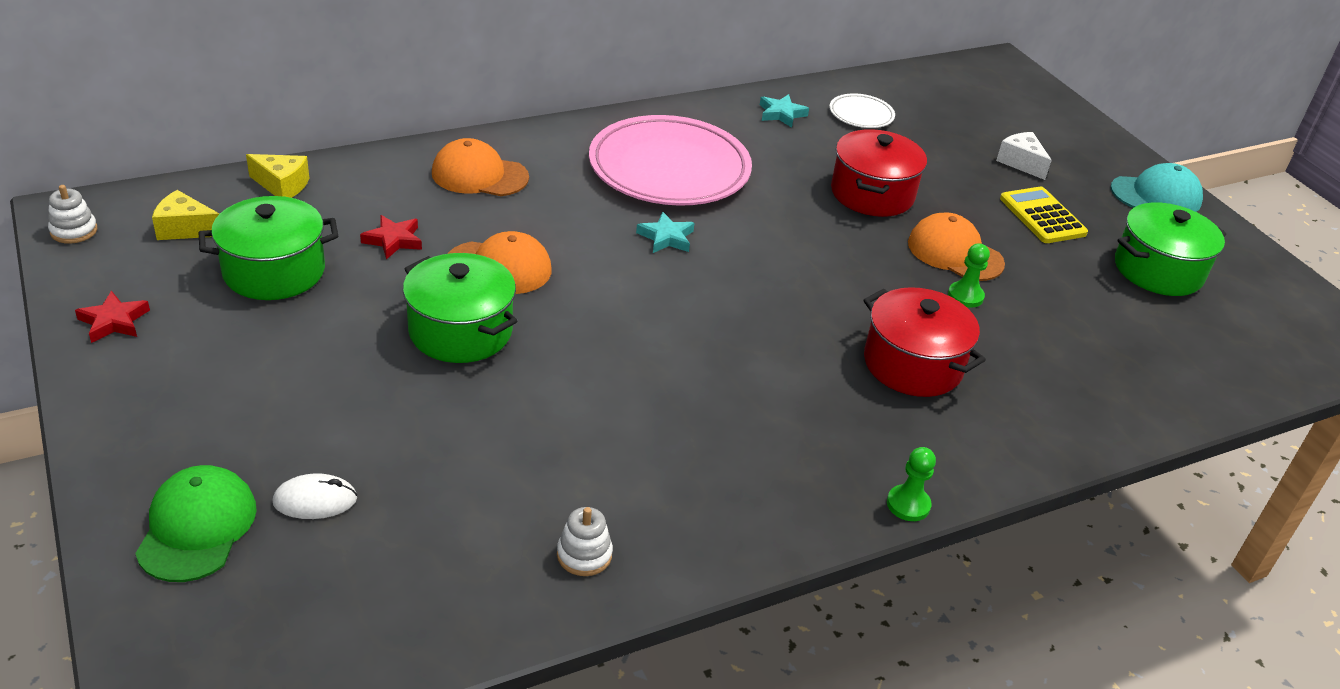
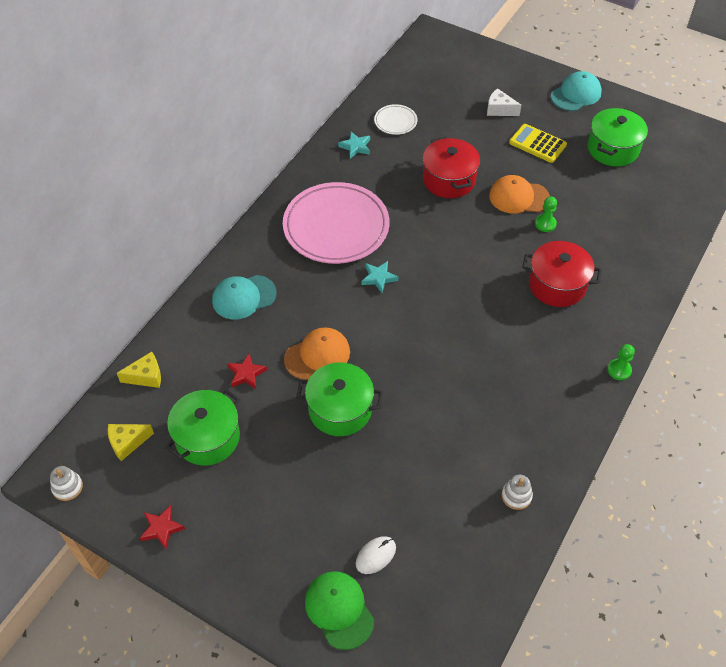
camera: 30 degrees left, 15 degrees up
orange cap [432,138,529,196] -> turquoise cap [212,275,277,320]

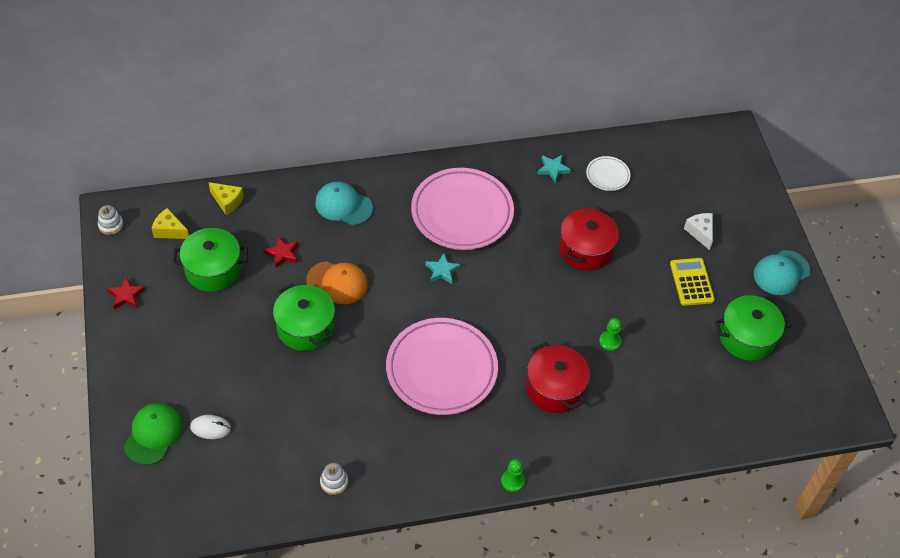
camera: 45 degrees right, 0 degrees up
orange cap [489,175,550,213] -> none
turquoise cap [551,71,602,111] -> turquoise cap turned 135 degrees clockwise [754,250,810,295]
none -> pink plate [386,318,498,415]

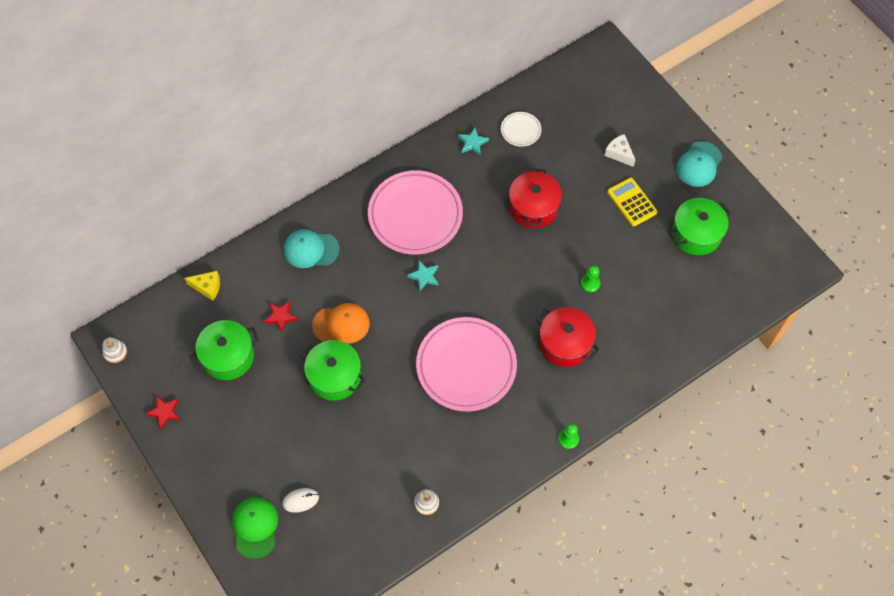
camera: 20 degrees left, 10 degrees up
yellow cheese [152,208,189,239] -> none

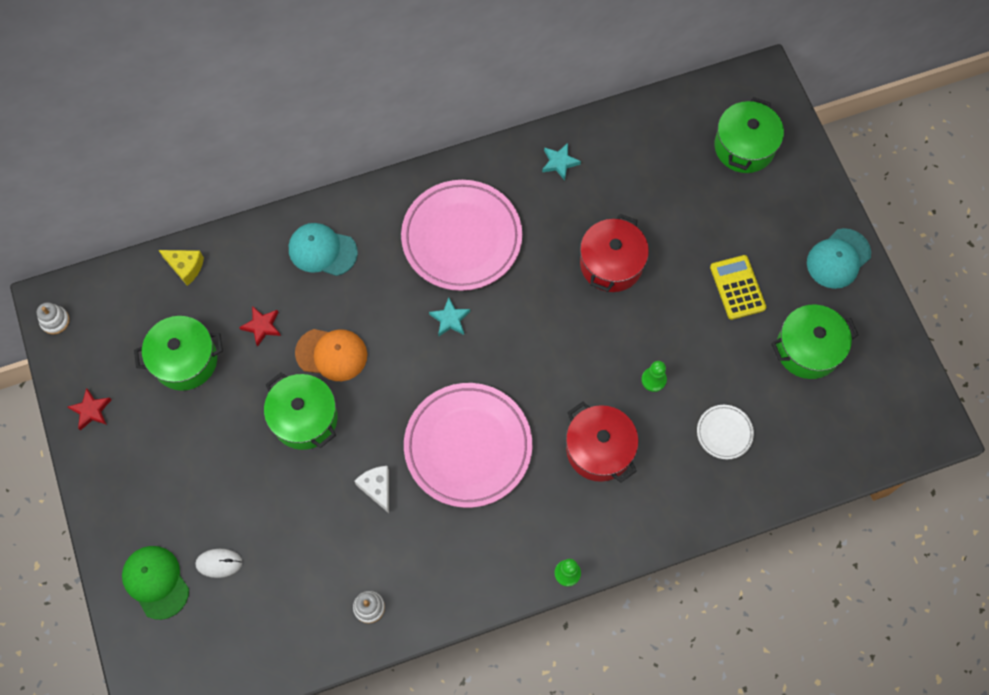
camera: 15 degrees right, 5 degrees up
green cap [232,497,278,559] -> green cap turned 45 degrees counterclockwise [122,546,189,620]
white plate [501,112,541,147] -> white plate moved to [697,405,754,459]
white cheese [604,134,635,167] -> white cheese moved to [355,466,389,513]
none -> green pot [714,97,784,173]

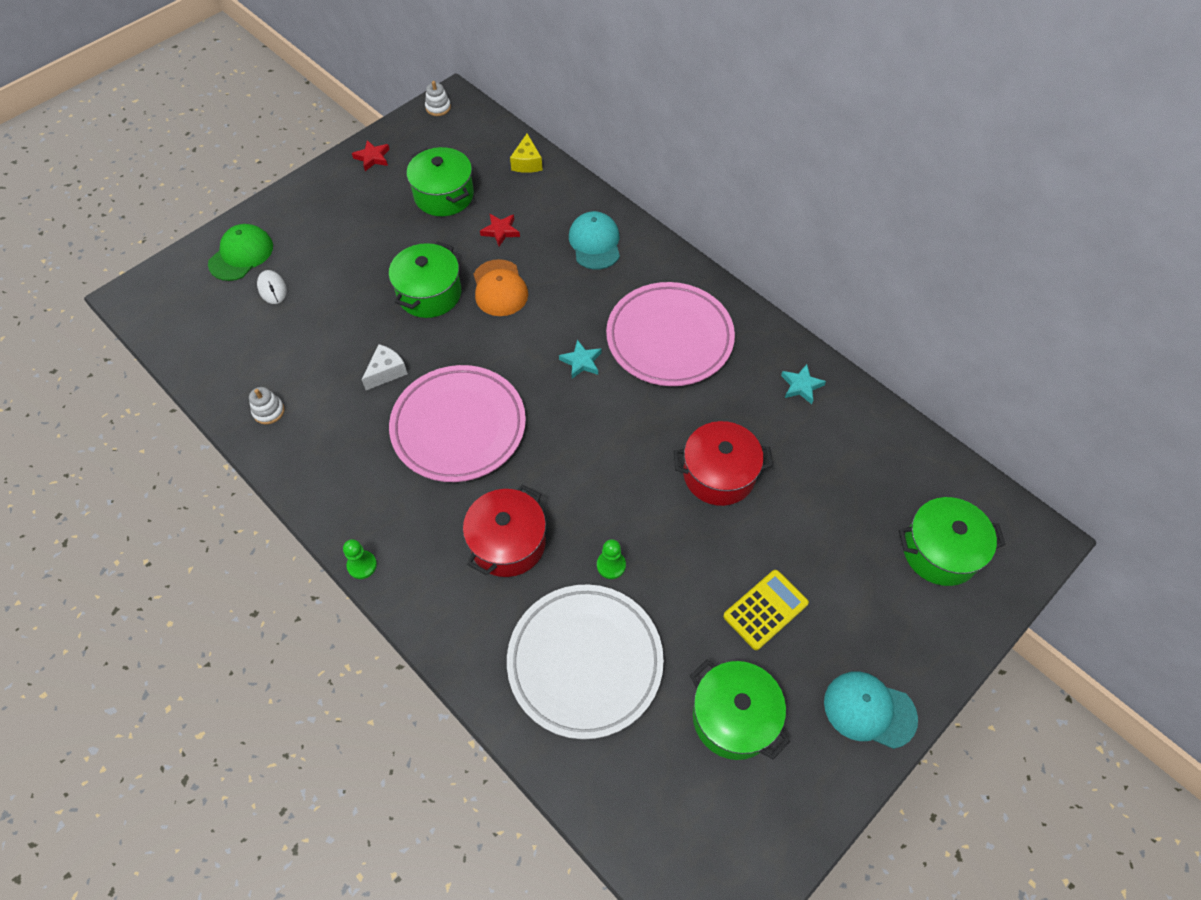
camera: 65 degrees right, 10 degrees down
white plate [697,405,754,459] -> white plate [507,584,664,739], size x2.25

